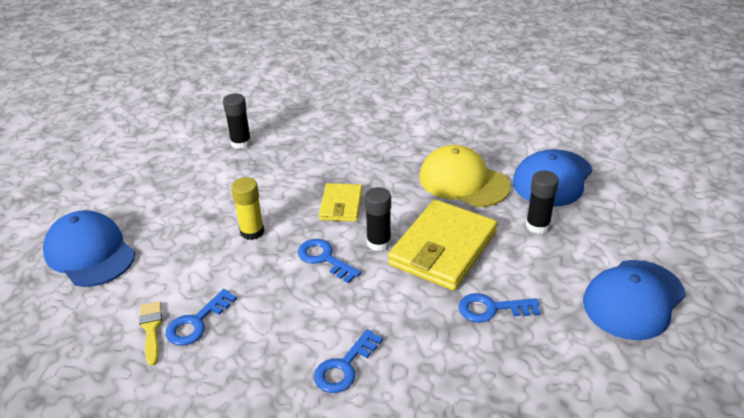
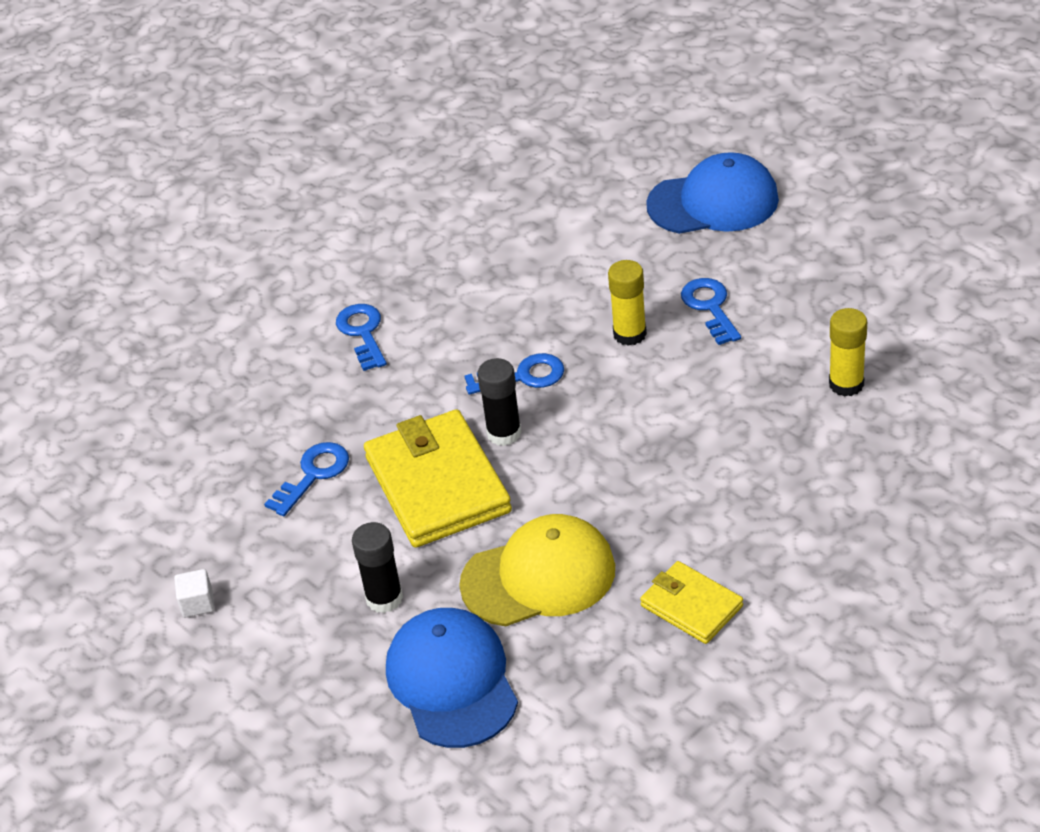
camera: 130 degrees right, 5 degrees up
yellow brush [139,301,162,366] -> none
blue key [166,289,237,346] -> blue key moved to [681,278,741,345]
black glue stick [223,93,251,149] -> yellow glue stick [829,308,867,397]
yellow wallet [319,183,362,222] -> yellow wallet moved to [640,561,743,644]
blue cap [583,260,686,340] -> white cube [174,569,214,617]

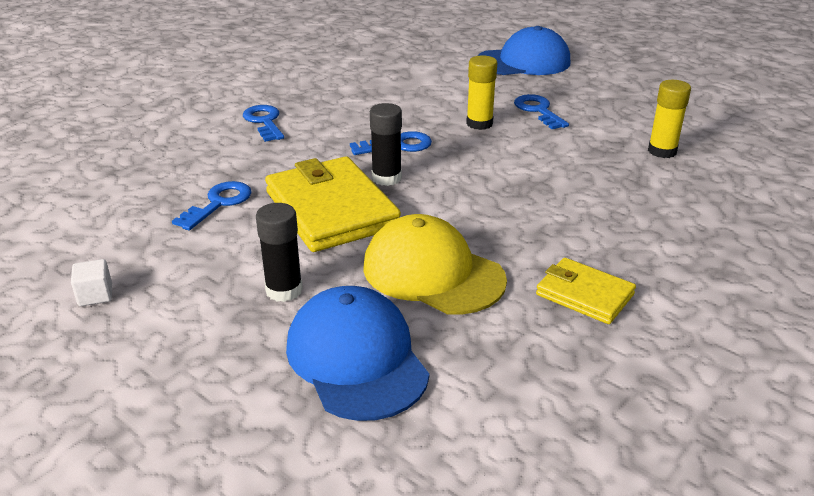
camera: 10 degrees left, 10 degrees down
yellow cap [459,514,615,626] -> yellow cap turned 120 degrees counterclockwise [363,214,507,315]

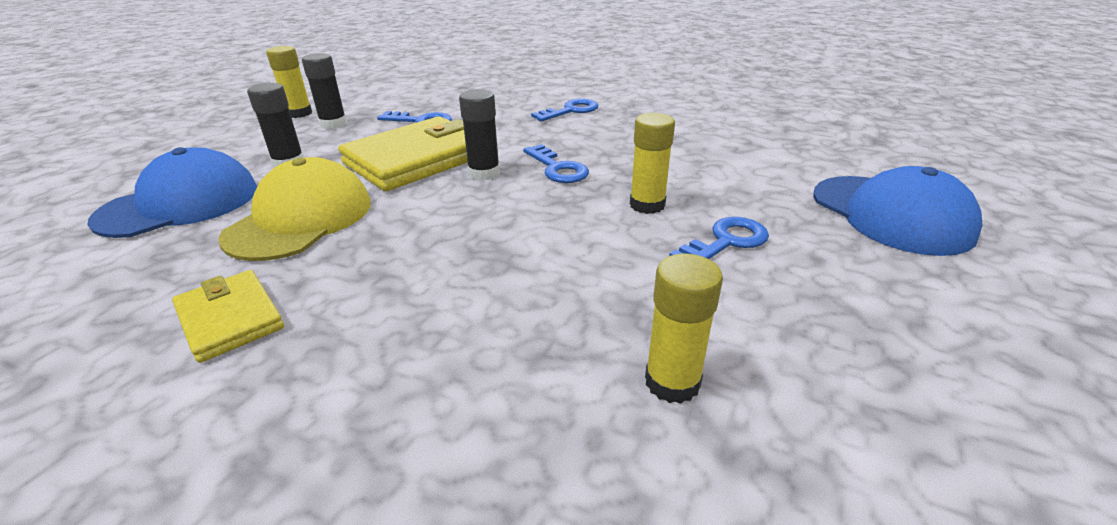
camera: 75 degrees right, 0 degrees up
white cube [71,259,112,306] -> yellow glue stick [266,46,312,118]
yellow wallet [536,258,636,324] -> yellow wallet turned 60 degrees counterclockwise [172,270,284,363]
none -> black glue stick [302,53,347,129]

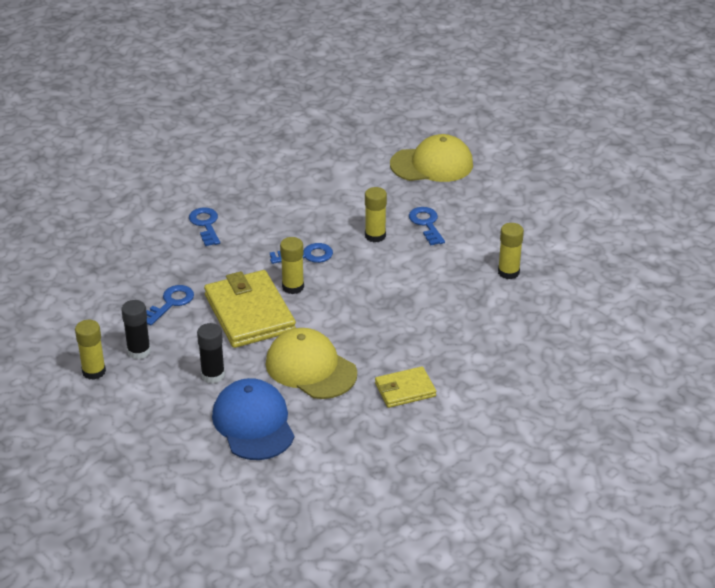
camera: 70 degrees left, 5 degrees up
black glue stick [459,89,500,180] -> yellow glue stick [280,237,304,294]
blue cap [813,166,983,256] -> yellow cap [390,134,473,182]

